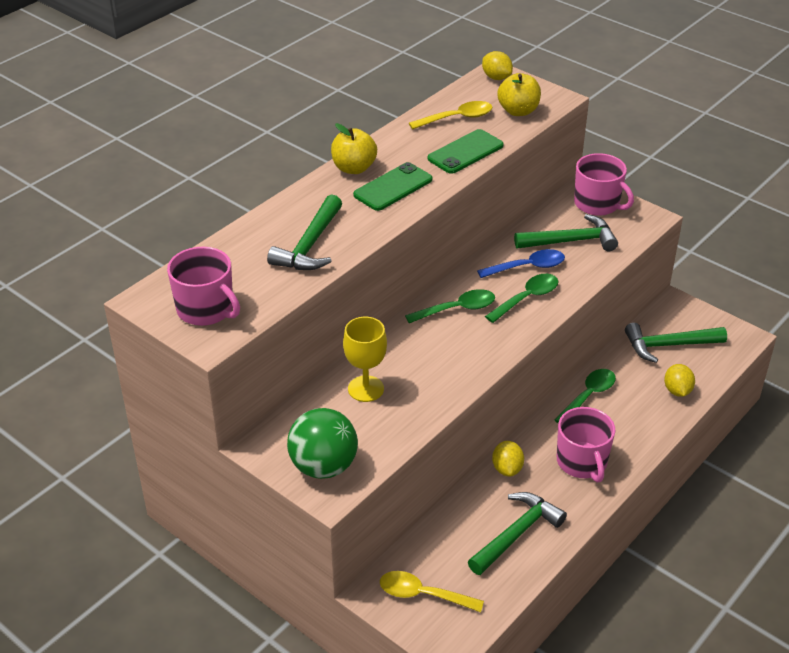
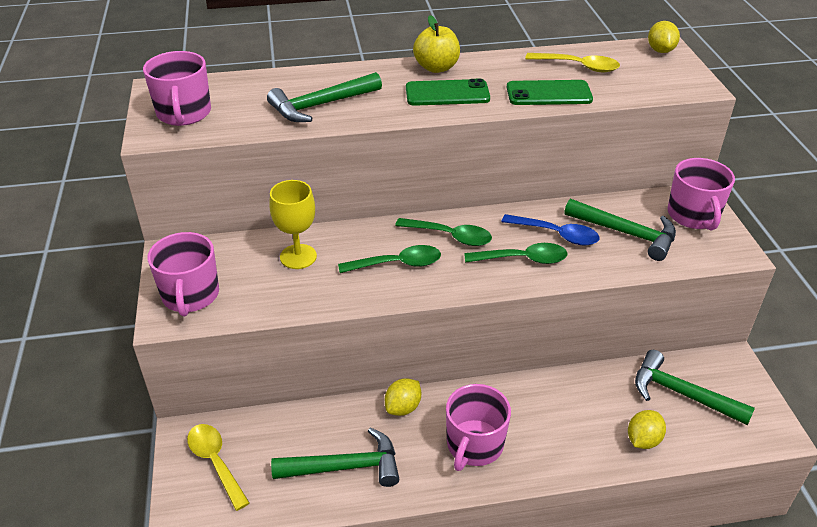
camera: 40 degrees right, 0 degrees up
green ball [287,408,358,479] -> pink mug [147,232,219,317]
yellow apple [497,73,541,116] -> none
green spoon [555,369,616,423] -> green spoon moved to [338,245,441,273]

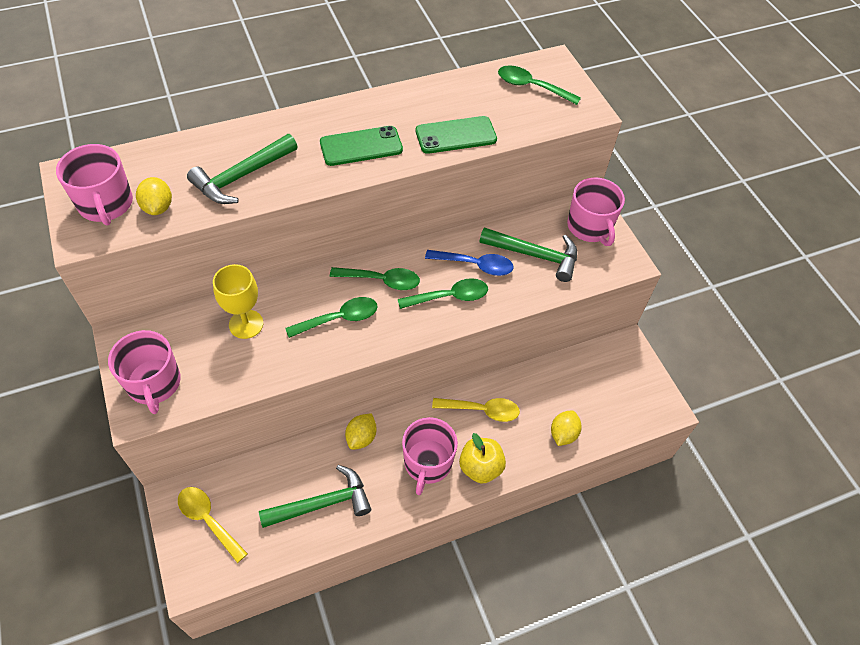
camera: 15 degrees left, 15 degrees up
yellow apple [413,15,460,73] -> yellow apple moved to [459,433,506,484]
yellow spoon [525,53,620,72] -> yellow spoon moved to [432,398,520,422]
green hammer [635,350,755,425] -> none
yellow lemon [648,21,680,53] -> yellow lemon moved to [136,177,172,215]
none -> green spoon [498,65,581,105]

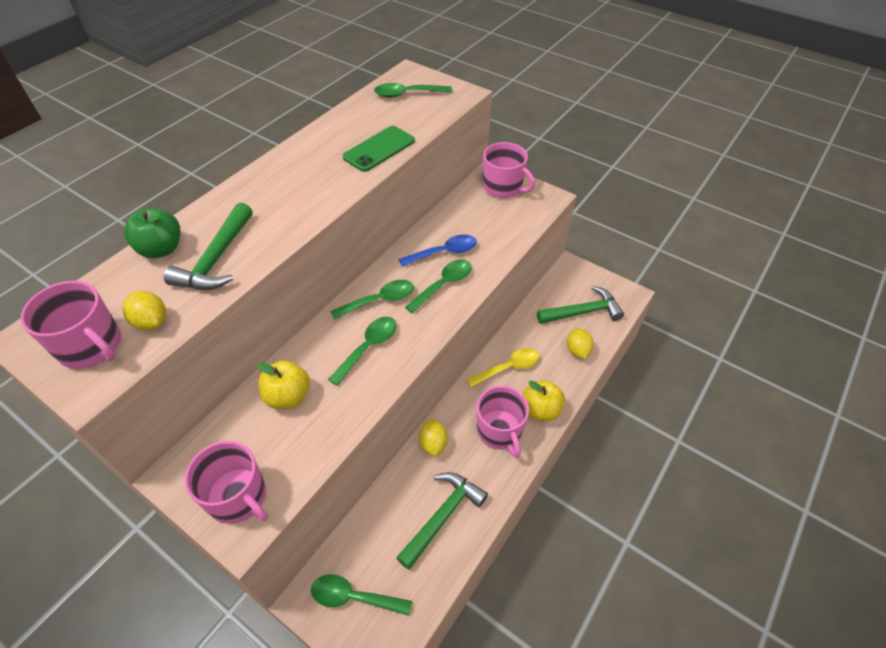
camera: 30 degrees left, 5 degrees down
yellow spoon [178,487,248,563] -> green spoon [311,574,412,616]
yellow goblet [213,264,263,339] -> yellow apple [257,360,310,409]
green phone [320,126,403,166] -> none
green hammer [480,227,577,282] -> green hammer moved to [537,286,624,324]
none -> green apple [124,208,181,258]

